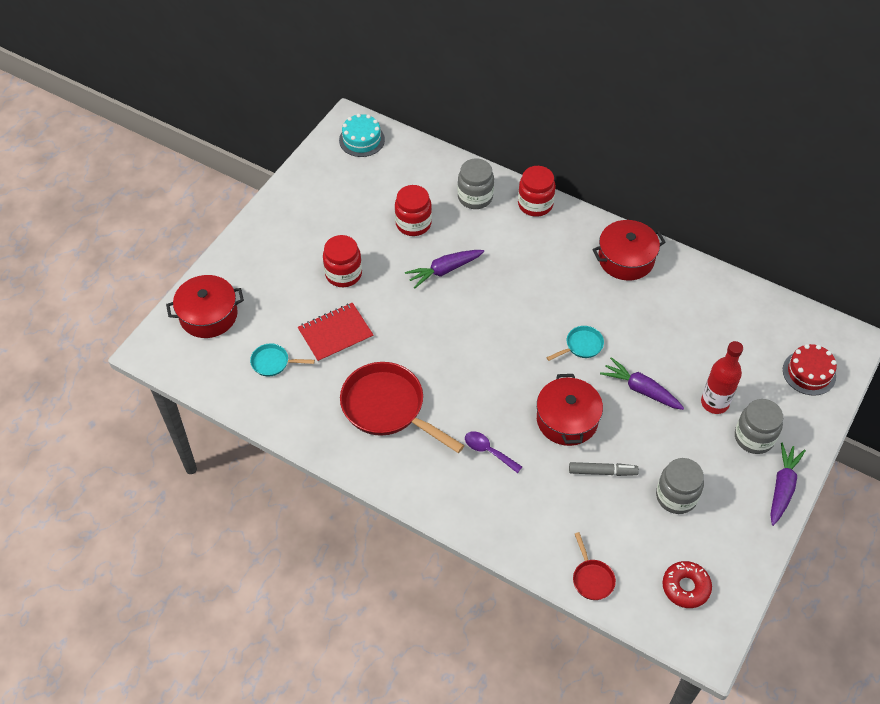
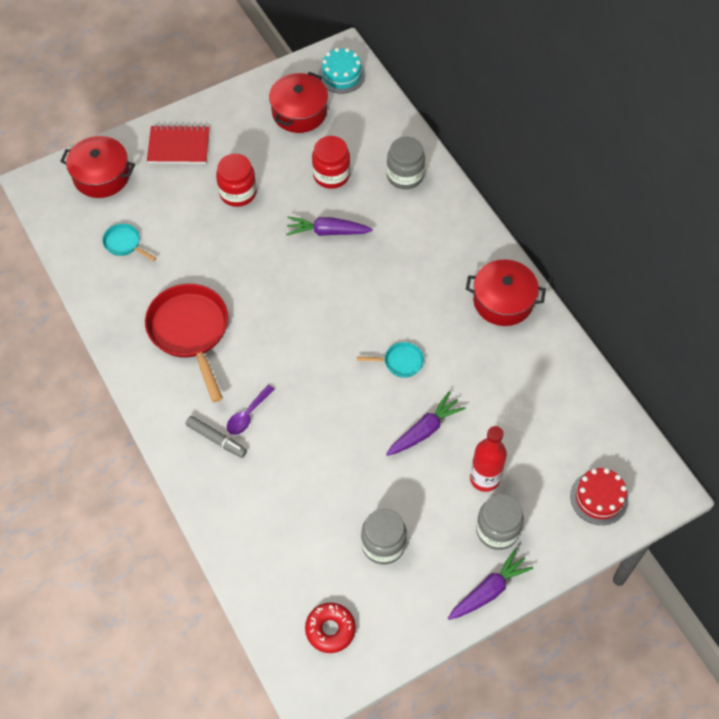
camera: 30 degrees right, 5 degrees up
red notebook [298,303,374,363] -> red notebook moved to [147,125,209,164]
purple spoon [465,431,522,473] -> purple spoon turned 120 degrees counterclockwise [227,385,275,435]
red jar [518,166,556,217] -> none
red pot [537,374,603,446] -> red pot moved to [269,72,328,133]
grey marker [569,462,639,476] -> grey marker moved to [186,416,247,458]
red pan [573,532,616,600] -> none
purple carrot [600,357,684,410] -> purple carrot turned 75 degrees clockwise [386,392,466,456]

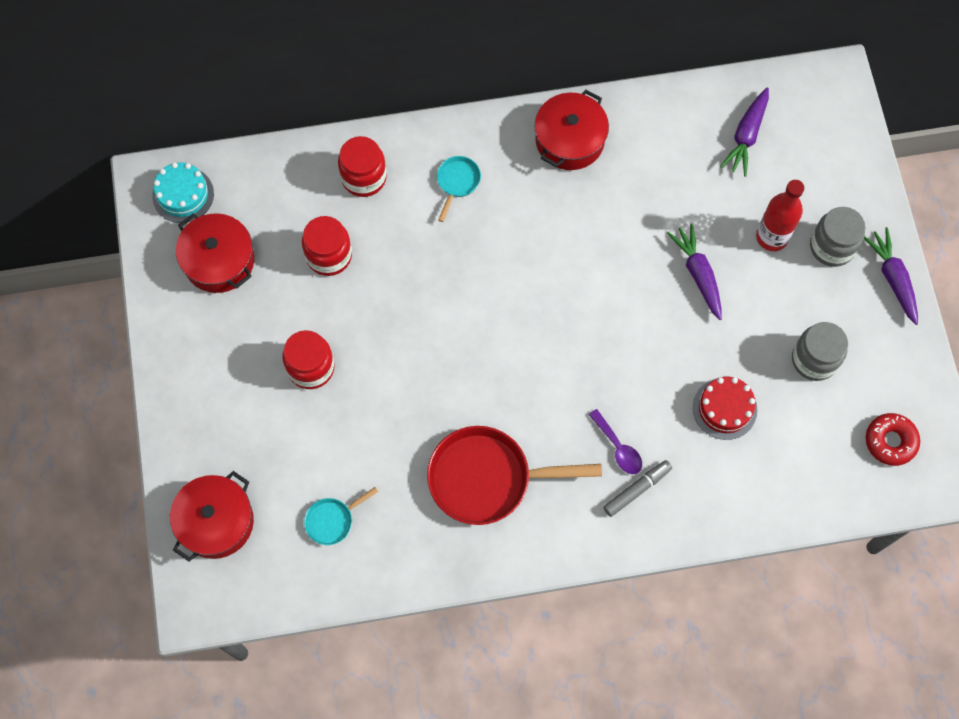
camera: 70 degrees left, 10 degrees up
red notebook [147,125,209,164] -> none
purple carrot [286,216,373,236] -> purple carrot moved to [720,87,769,176]
turquoise pan [357,342,424,378] -> turquoise pan moved to [437,156,481,222]
grey jar [387,137,425,189] -> red jar [338,136,387,197]
red cake [570,468,628,525] -> red cake moved to [693,376,757,440]

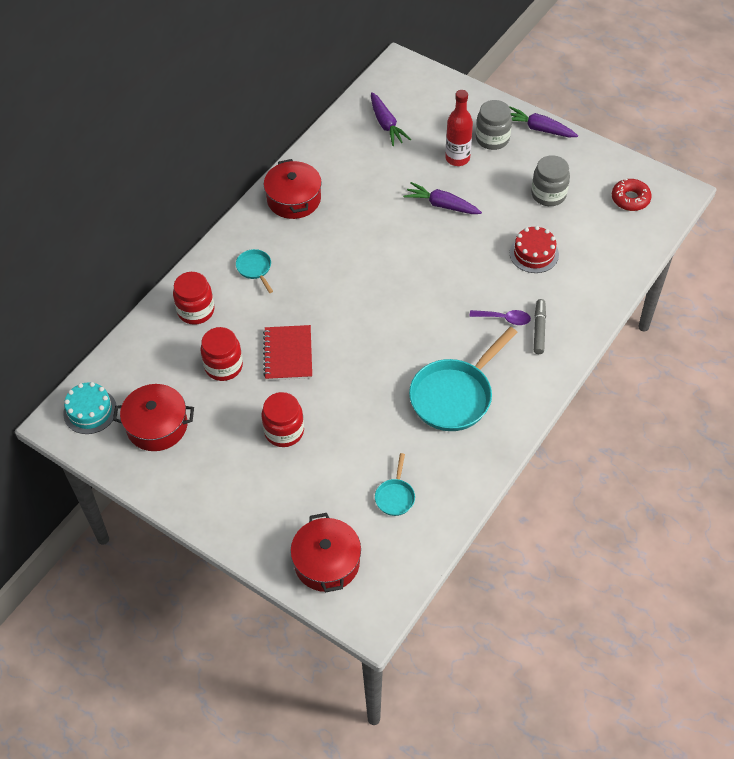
camera: 45 degrees left, 15 degrees down
red pan [427,426,602,525] -> turquoise pan [409,327,518,431]
none -> red notebook [263,325,312,381]

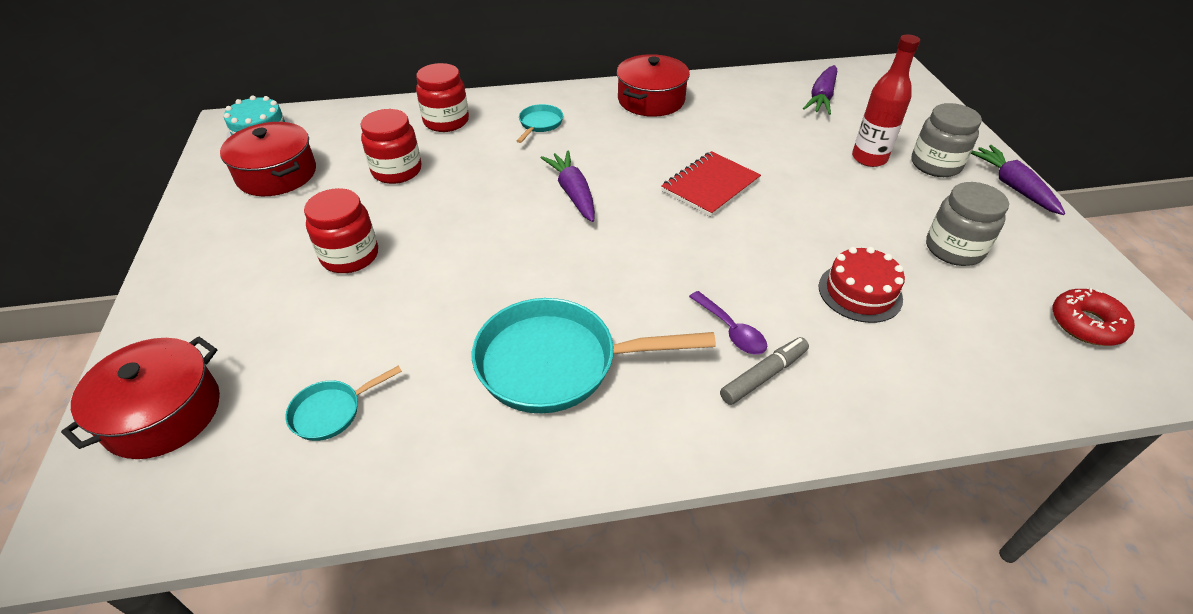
camera: 45 degrees right, 10 degrees down
red notebook [263,325,312,381] -> red notebook moved to [661,151,761,217]
purple carrot [403,182,482,214] -> purple carrot moved to [541,151,595,222]

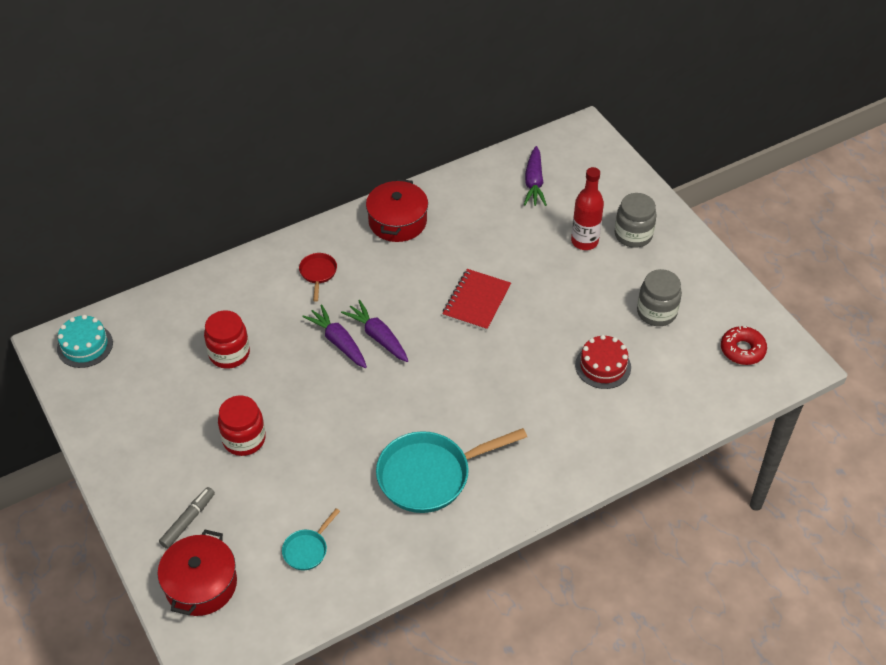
camera: 20 degrees left, 5 degrees up
red pot [220,122,316,196] -> none
red jar [416,63,469,132] -> none
turquoise pan [517,104,563,143] -> red pan [299,253,337,302]
purple spoon [689,291,767,354] -> none
grey marker [720,337,809,405] -> grey marker moved to [159,487,215,549]
purple carrot [971,145,1065,215] -> purple carrot moved to [302,305,367,368]

